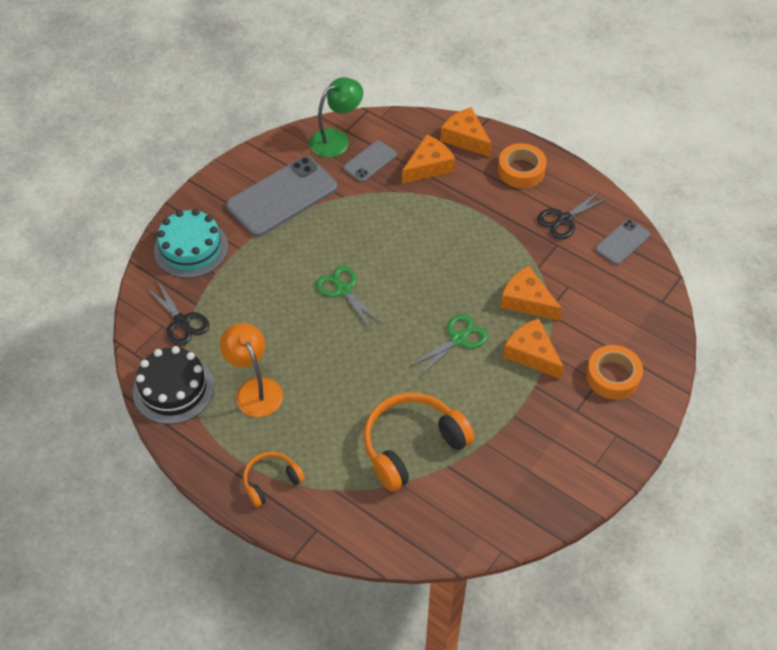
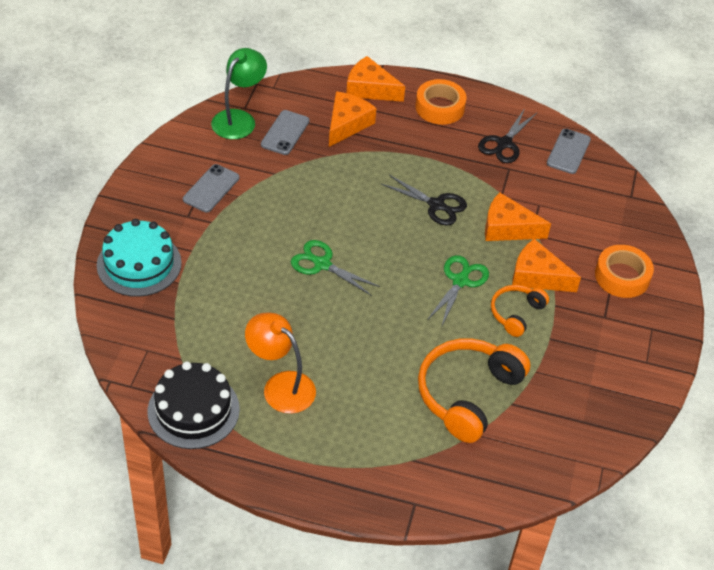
camera: 25 degrees left, 5 degrees down
black scissors [146,281,209,346] -> black scissors moved to [381,175,467,226]
grey phone [226,156,338,237] -> grey phone [183,164,239,212], size x0.52
orange headphones [243,452,305,507] -> orange headphones moved to [491,285,549,337]

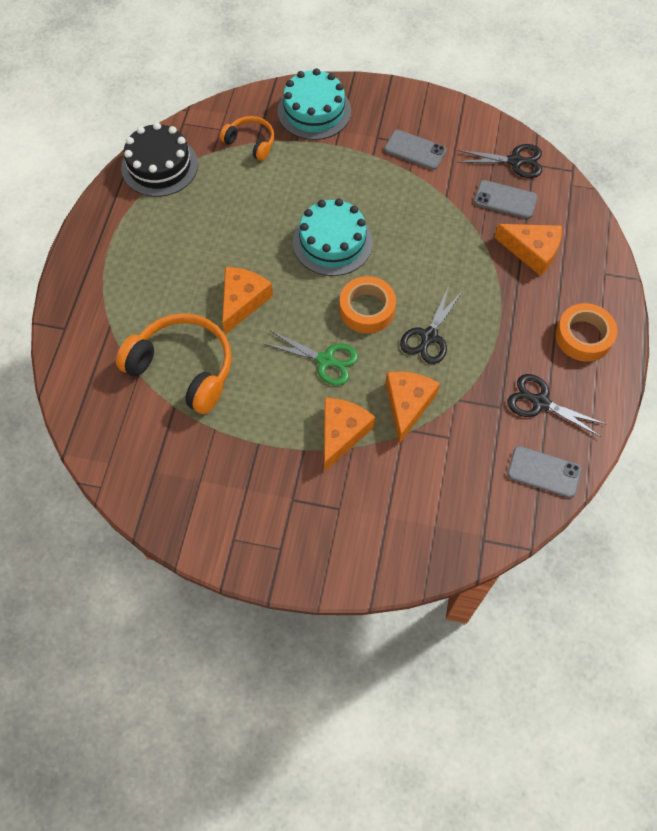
camera: 90 degrees right, 15 degrees up
green lamp [211,48,267,139] -> black scissors [458,144,542,178]
orange lamp [245,313,316,414] -> none
green scissors [291,240,380,296] -> turquoise cake [293,198,373,276]
orange cheese [346,56,405,102] -> orange cheese moved to [222,267,273,335]
orange headphones [491,285,549,337] -> orange headphones moved to [220,116,274,161]
orange tape [595,245,654,298] -> orange tape moved to [339,276,396,334]

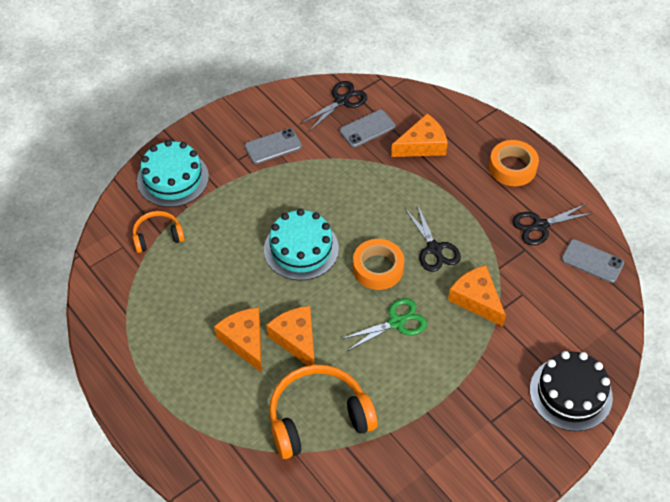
camera: 50 degrees left, 10 degrees down
black cake [121,122,198,197] -> black cake moved to [530,351,613,431]
orange cheese [324,398,375,472] -> orange cheese moved to [214,308,262,373]
grey phone [507,446,582,498] -> grey phone turned 60 degrees clockwise [561,239,624,283]

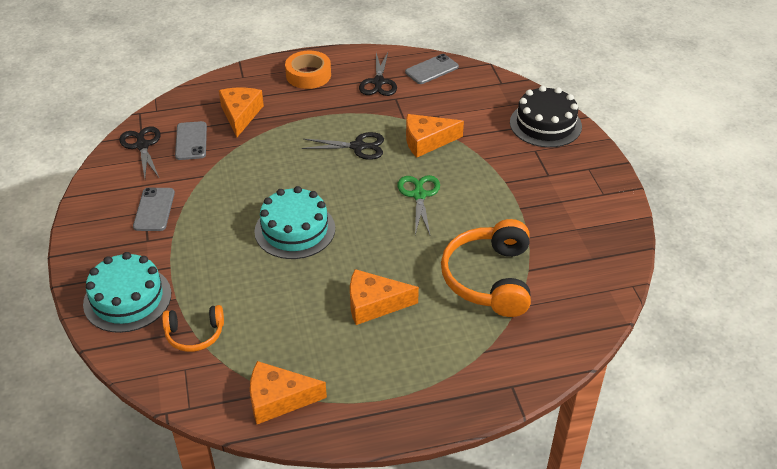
camera: 65 degrees left, 10 degrees down
orange headphones [132,211,185,253] -> orange headphones turned 105 degrees counterclockwise [162,305,224,352]
orange cheese [266,306,315,366] -> orange cheese moved to [250,361,327,424]
orange tape [353,239,404,290] -> none

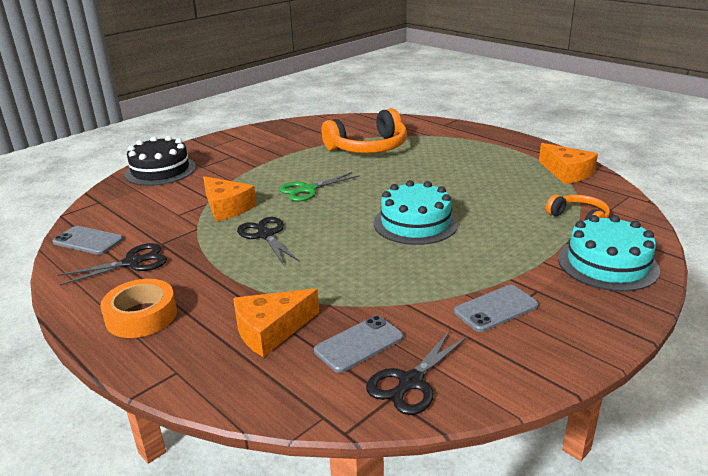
camera: 120 degrees left, 15 degrees down
orange cheese [350,269,419,325] -> none

